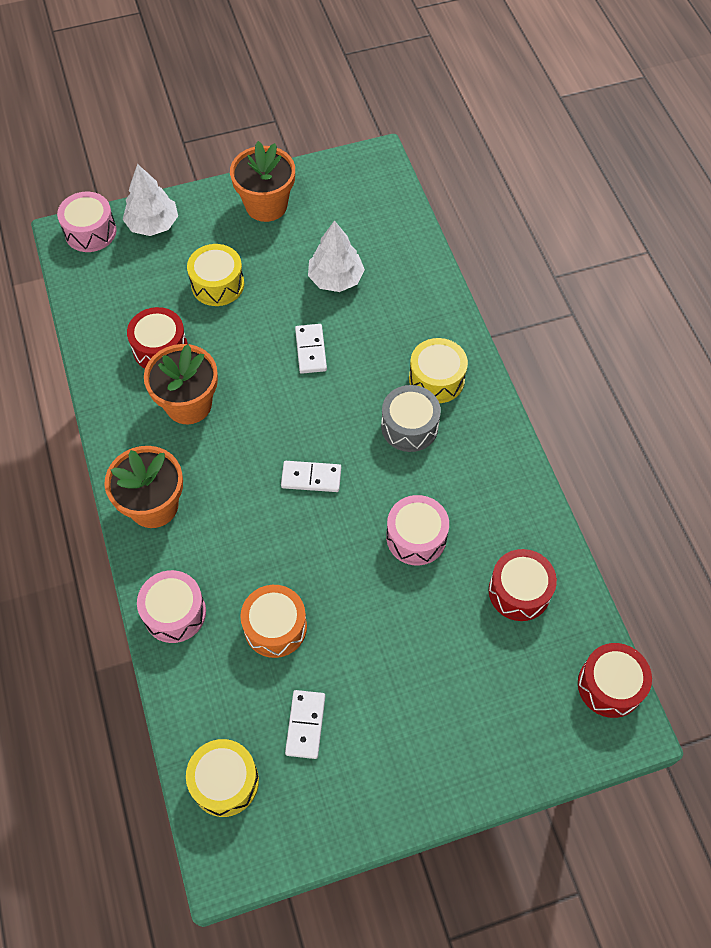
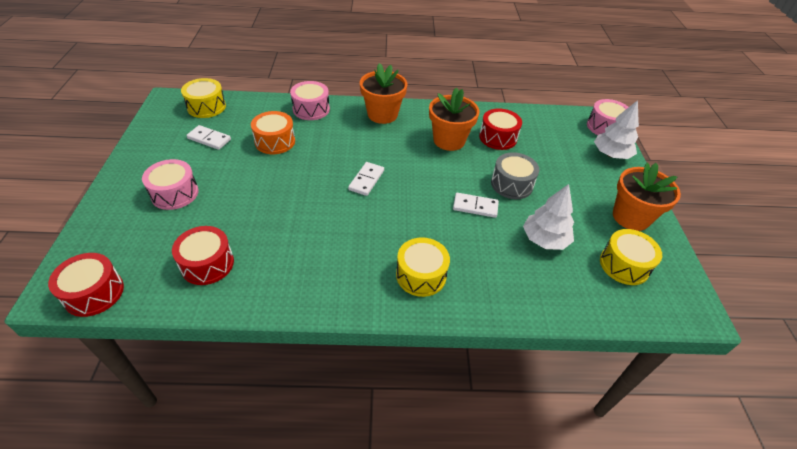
camera: 105 degrees right, 15 degrees down
yellow drum [187,244,244,306] -> yellow drum moved to [600,229,662,285]
grey drum [381,385,441,452] -> grey drum moved to [491,152,539,199]
pink drum [386,495,449,566] -> pink drum moved to [142,159,199,210]

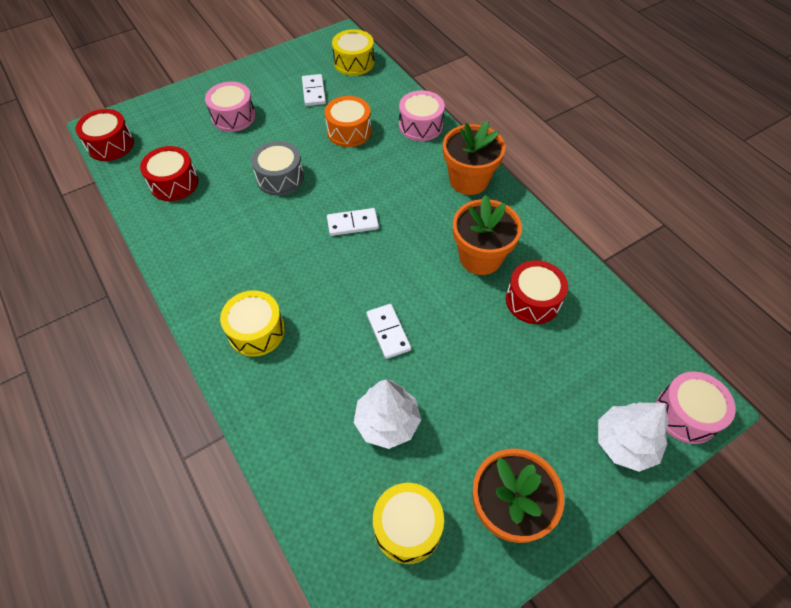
camera: 60 degrees right, 10 degrees up
grey drum [491,152,539,199] -> grey drum moved to [251,141,304,196]

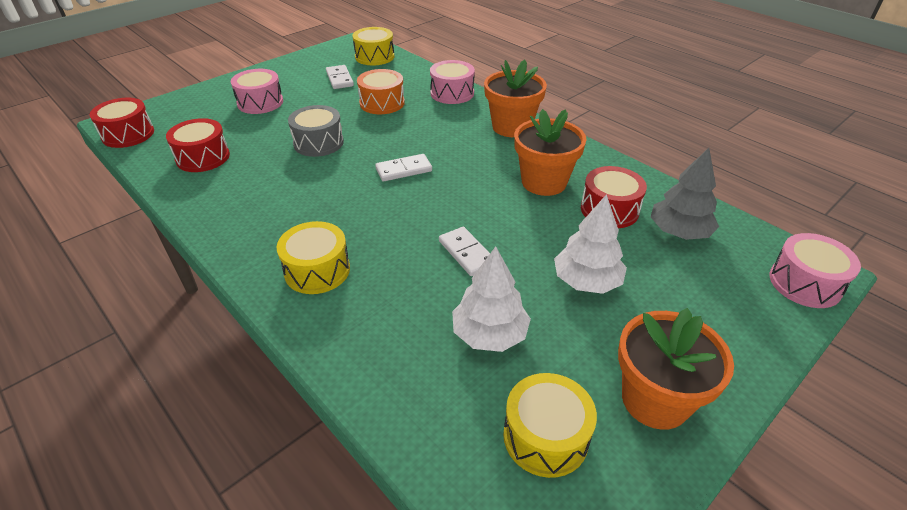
camera: 10 degrees left, 15 degrees down
white tree [598,403,668,472] -> white tree moved to [554,194,627,294]
none -> grey tree [650,148,719,240]

